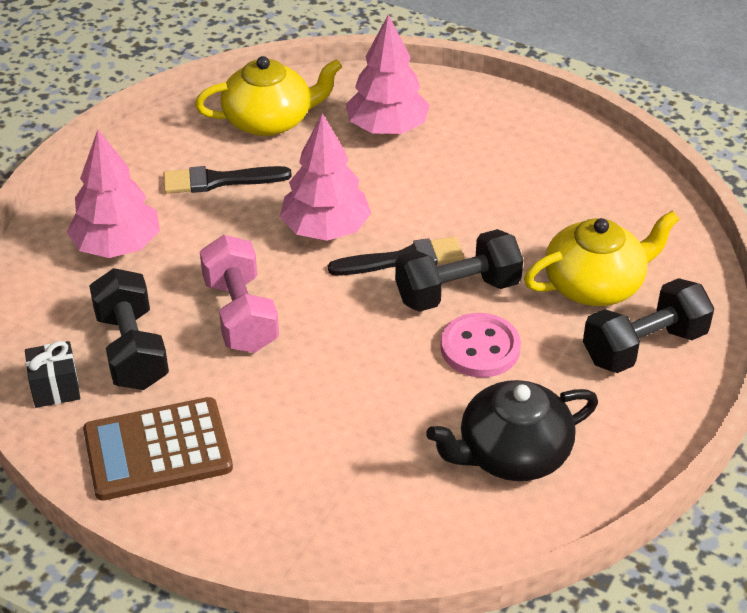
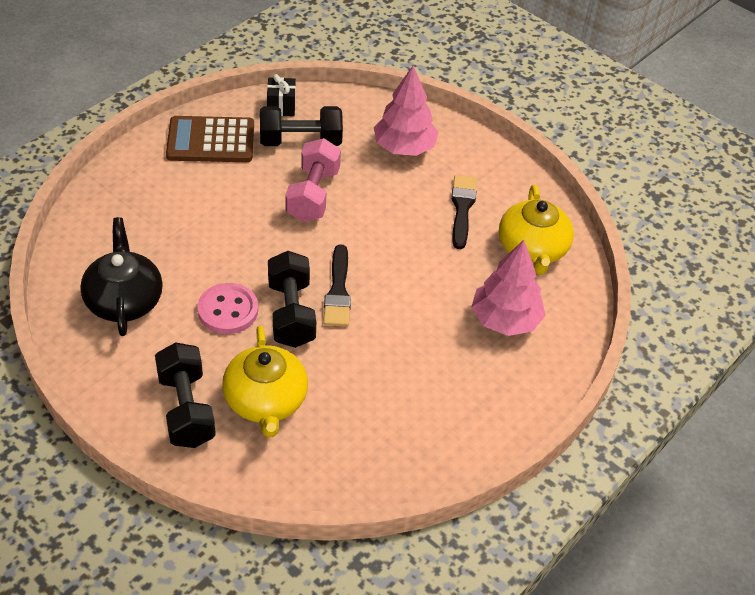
camera: 100 degrees right, 5 degrees up
brown calculator [83,397,233,501] -> brown calculator turned 90 degrees counterclockwise [166,116,254,162]
pink dumbbell [200,235,279,353] -> pink dumbbell turned 75 degrees counterclockwise [285,138,341,222]
pink tree [280,113,371,241] -> none

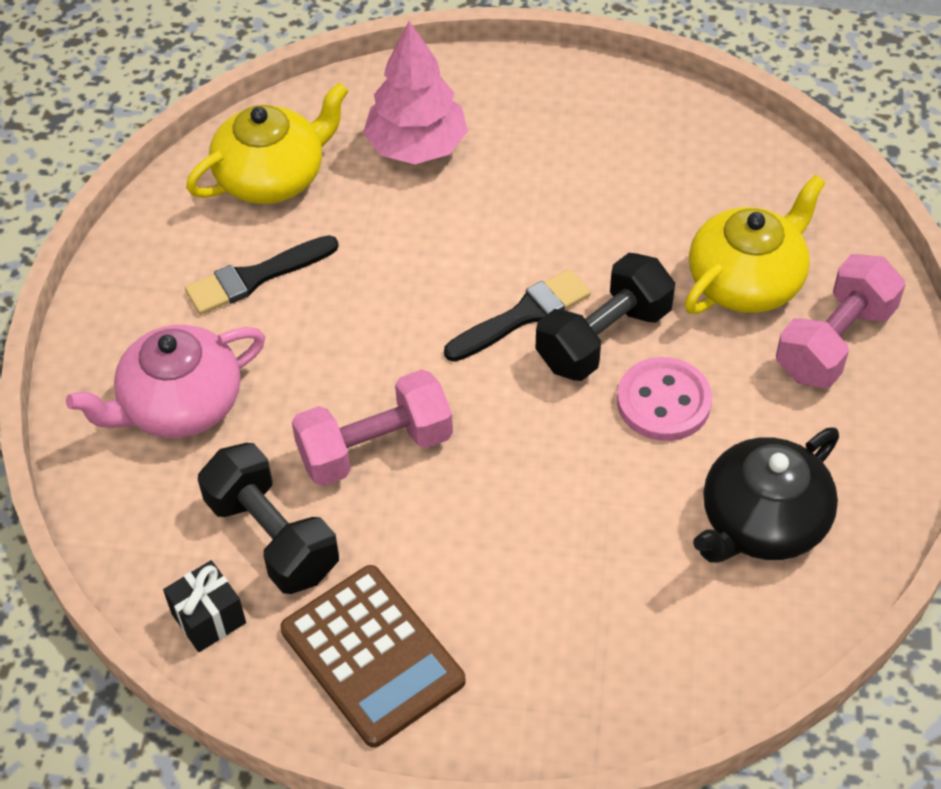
camera: 120 degrees left, 5 degrees up
black dumbbell [155,342,216,448] -> pink dumbbell [776,254,906,388]
pink tree [374,66,439,156] -> pink teapot [66,325,265,438]

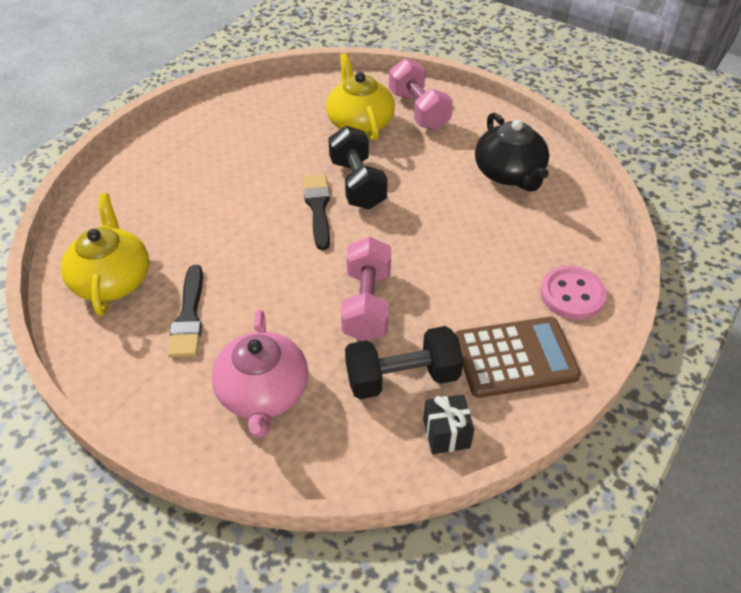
camera: 65 degrees left, 5 degrees down
pink tree [363,21,468,164] -> none
pink button [617,357,712,441] -> pink button moved to [540,266,607,320]

